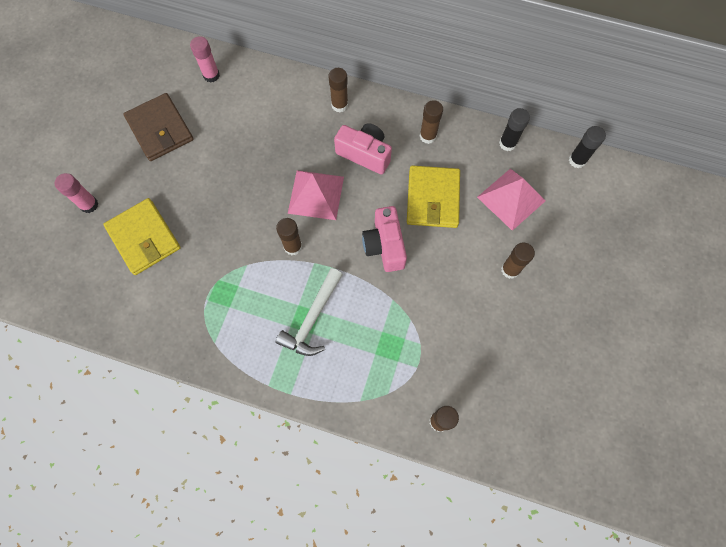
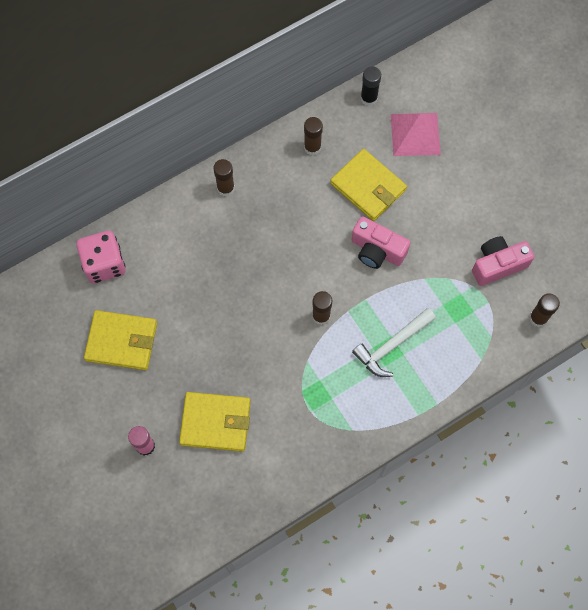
camera: 50 degrees left, 0 degrees up
brown wallet [124,93,194,161] -> yellow wallet [84,310,157,370]
pink glue stick [190,36,220,83] -> pink dice [76,231,126,283]
white hammer [276,268,343,356] -> white hammer turned 75 degrees clockwise [352,308,436,377]
pink pyramid [288,170,344,220] -> none
pink camera [334,123,392,175] -> pink camera moved to [472,236,534,286]
brown glue stick [501,243,535,279] -> none
black glue stick [569,126,606,168] -> none

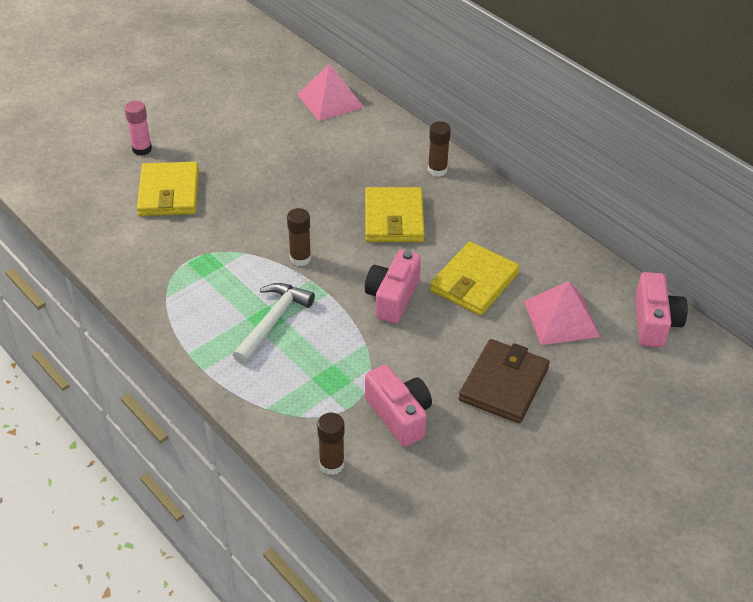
camera: 80 degrees right, 25 degrees down
pink dice [76,231,126,283] -> pink pyramid [297,64,364,121]
yellow wallet [84,310,157,370] -> yellow wallet moved to [365,187,425,242]
brown glue stick [304,117,323,156] -> none
white hammer [352,308,436,377] -> white hammer turned 75 degrees clockwise [233,283,315,364]
black glue stick [361,66,381,106] -> none
none -> brown wallet [459,339,550,424]
none -> pink camera [635,272,688,347]

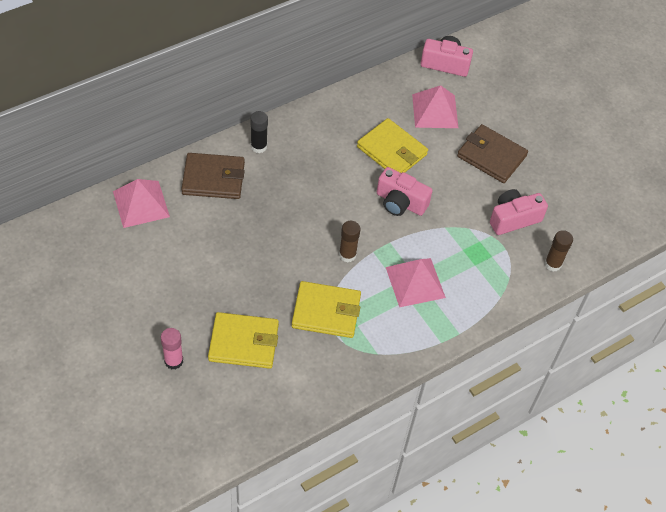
camera: 85 degrees left, 10 degrees up
white hammer [233,283,315,364] -> pink pyramid [386,258,446,307]
yellow wallet [365,187,425,242] -> yellow wallet moved to [292,281,361,338]
brown glue stick [428,121,451,177] -> black glue stick [250,111,268,153]
none -> brown wallet [181,153,245,199]

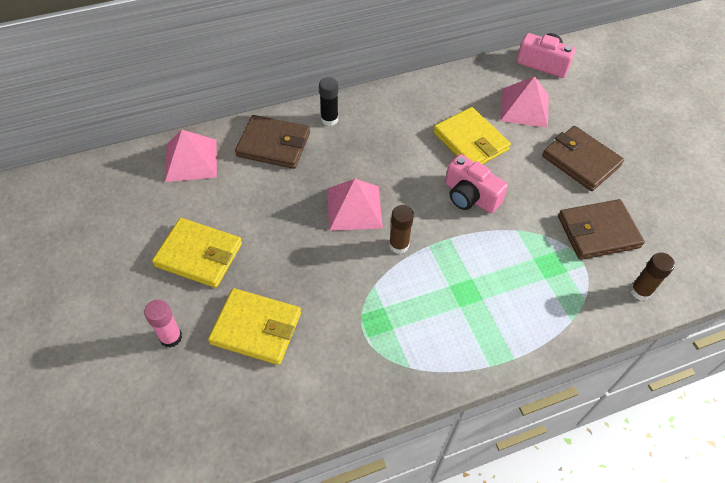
camera: 15 degrees right, 0 degrees up
yellow wallet [292,281,361,338] -> yellow wallet moved to [152,218,242,288]
pink pyramid [386,258,446,307] -> pink pyramid moved to [327,179,383,231]
pink camera [490,189,548,235] -> brown wallet [558,199,645,260]

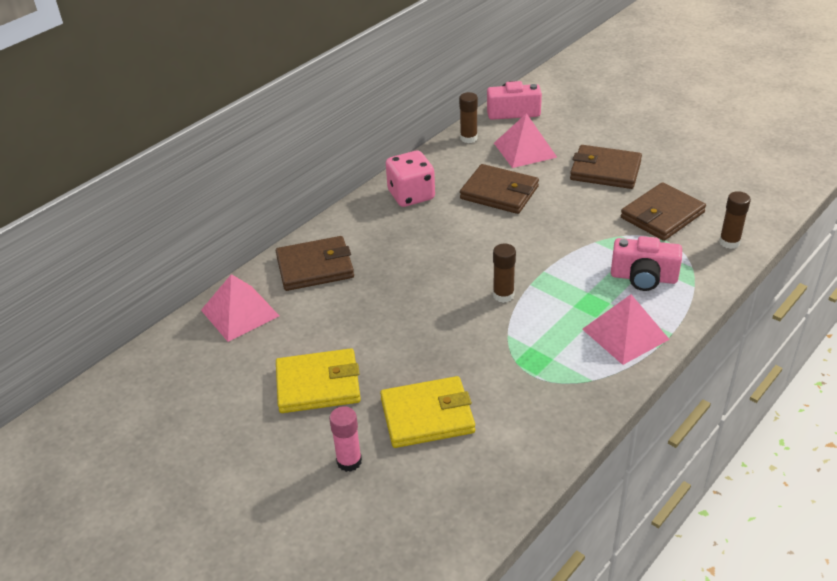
camera: 25 degrees left, 15 degrees down
black glue stick [319,77,338,126] -> none
pink pyramid [327,179,383,231] -> pink pyramid moved to [582,294,670,365]
yellow wallet [433,107,511,164] -> brown wallet [460,164,539,214]
pink camera [445,154,508,214] -> pink camera moved to [611,236,682,291]
none -> pink dice [386,151,435,207]
none -> brown glue stick [459,92,478,143]

